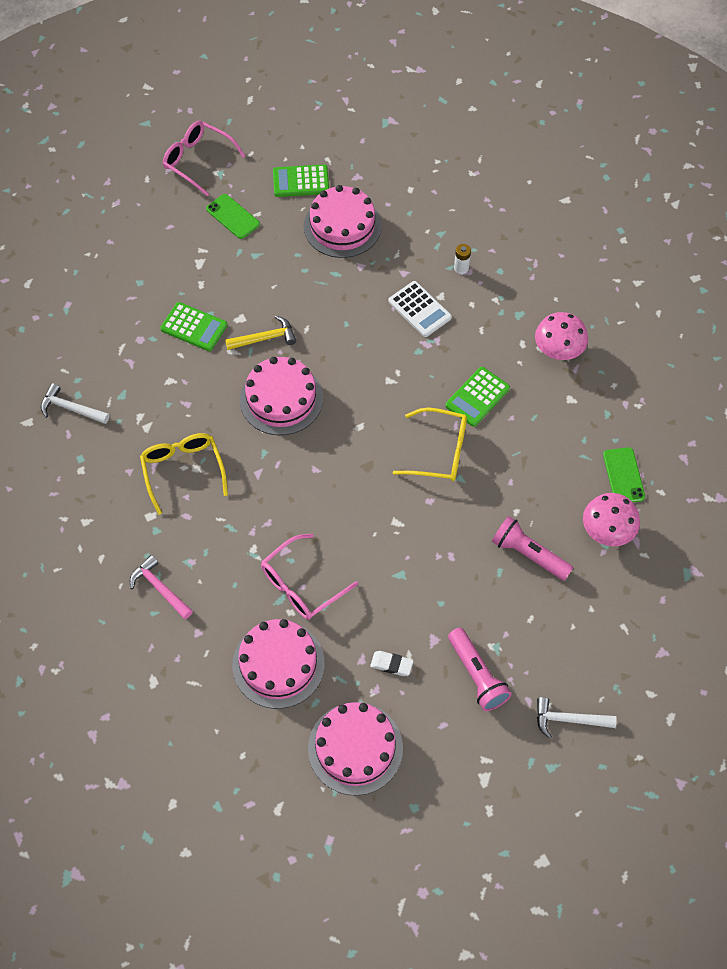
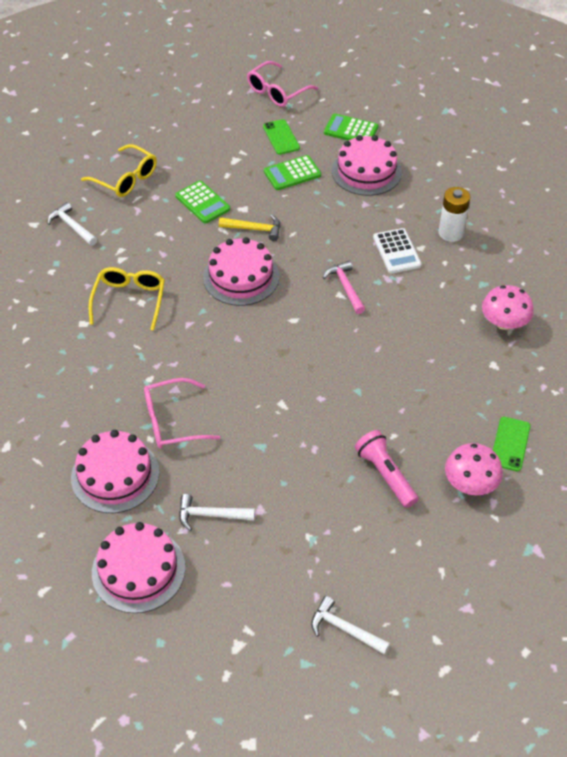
camera: 25 degrees right, 10 degrees down
pink hammer [130,555,193,619] -> pink hammer moved to [323,261,365,314]
pink glasses [163,121,245,196] -> pink glasses turned 105 degrees counterclockwise [247,61,318,107]
white eraser [370,651,413,676] -> white hammer [179,494,255,531]
yellow glasses [393,408,467,481] -> yellow glasses moved to [81,144,157,197]
green calculator [446,367,510,427] -> green calculator moved to [264,155,321,190]
pink flashlight [448,628,512,711] -> none
white battery [454,244,471,274] -> white battery [438,187,470,242], size x1.81

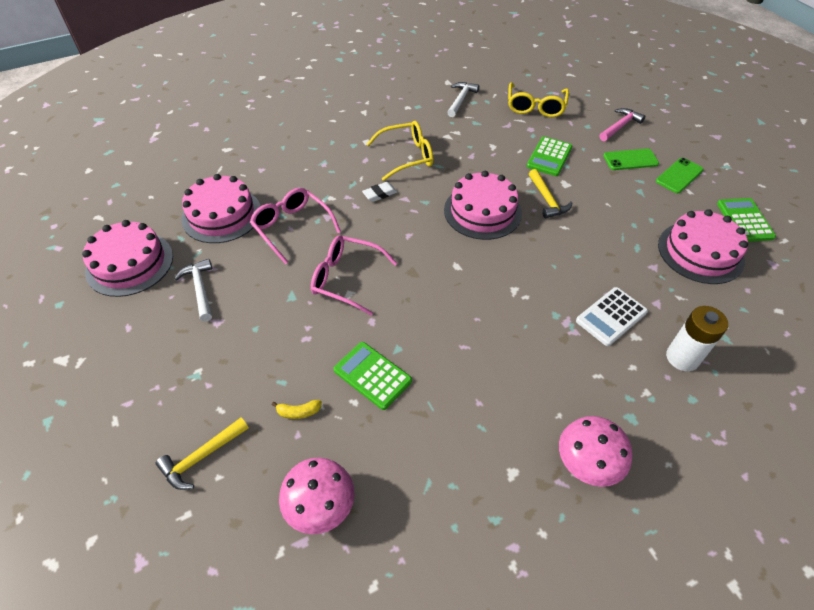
camera: 65 degrees right, 0 degrees up
pink glasses [247,61,318,107] -> pink glasses moved to [311,235,397,315]
green calculator [264,155,321,190] -> green calculator moved to [333,342,412,410]
white hammer [311,596,390,655] -> none
pink hammer [323,261,365,314] -> pink hammer moved to [600,108,645,141]
pink flashlight [355,430,418,508] -> yellow banana [272,400,322,419]
green phone [493,417,530,471] -> green phone moved to [603,149,659,170]
none -> yellow hammer [156,417,249,490]
none -> white eraser [362,182,397,202]

